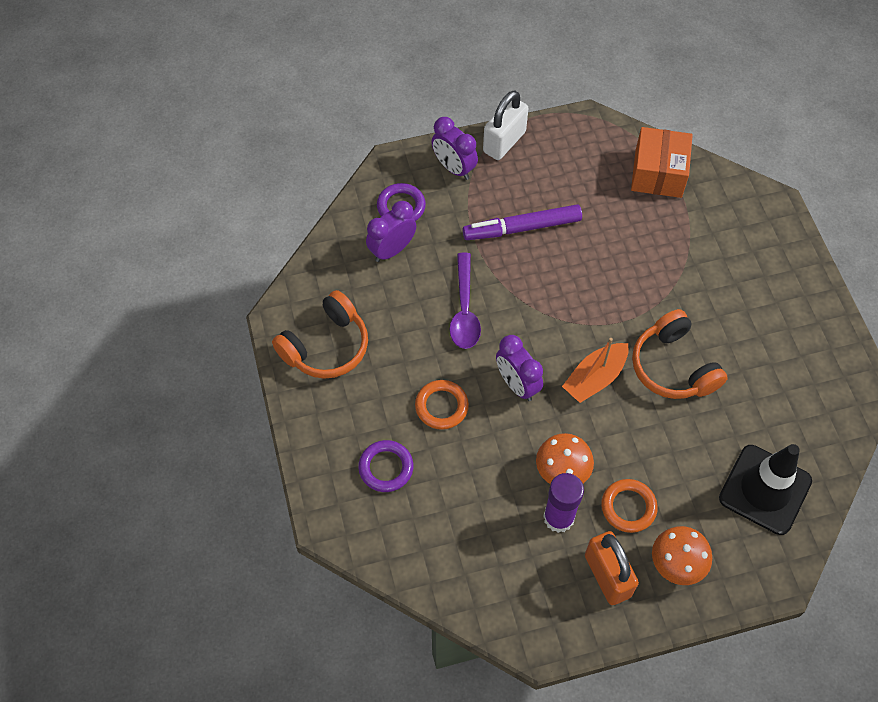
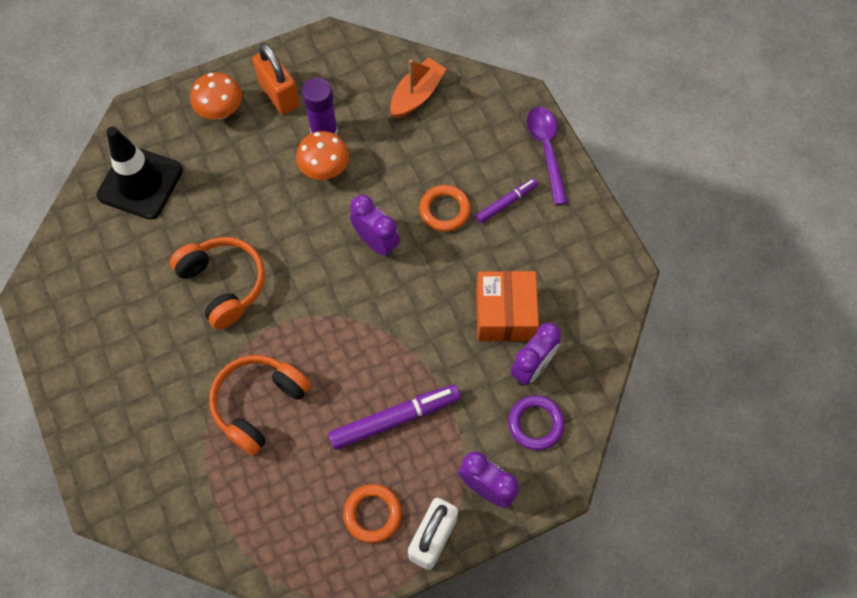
camera: 170 degrees right, 5 degrees up
orange headphones [272,290,368,379] -> orange headphones moved to [209,355,311,456]
purple ring [358,440,413,492] -> none
purple spoon [450,253,481,349] -> purple spoon moved to [527,107,568,205]
orange boat [562,338,629,403] -> orange boat moved to [390,58,447,119]
orange ring [601,479,658,533] -> orange ring moved to [343,484,402,543]
orange box [631,127,693,198] -> orange box moved to [476,271,539,341]
none -> purple marker [476,178,538,223]

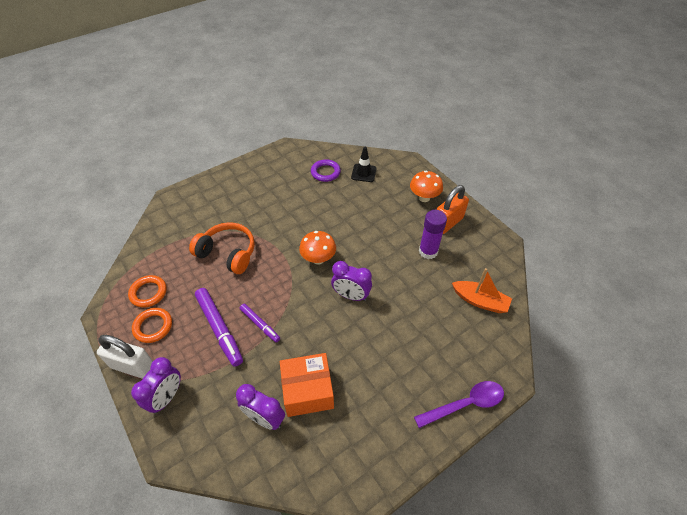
camera: 80 degrees right, 15 degrees down
black traffic cone [97,127,183,220] -> black traffic cone [351,147,377,182], size x0.57
orange headphones [170,237,265,329] -> none
orange mushroom [296,131,349,180] -> orange mushroom moved to [299,231,336,265]
purple clock [350,195,400,257] -> purple clock turned 75 degrees clockwise [331,261,372,301]
orange ring [419,185,471,232] -> orange ring moved to [128,275,167,308]
purple marker [476,178,538,223] -> purple marker moved to [240,304,280,342]
purple ring [508,395,565,450] -> purple ring moved to [311,159,341,182]

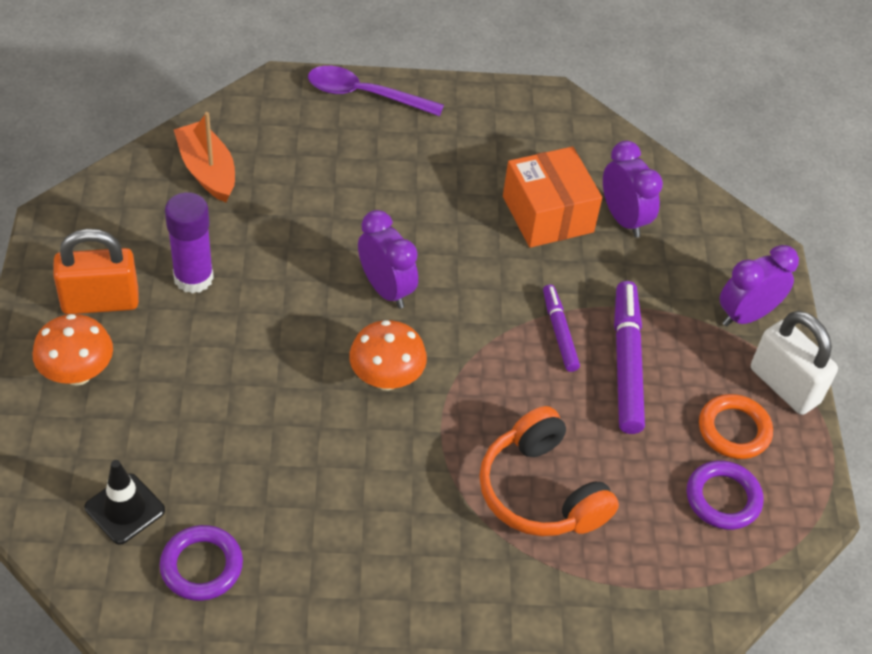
camera: 150 degrees left, 0 degrees up
orange ring [128,275,167,308] -> purple ring [687,460,763,530]
orange box [280,353,334,417] -> orange box turned 45 degrees clockwise [503,146,602,248]

